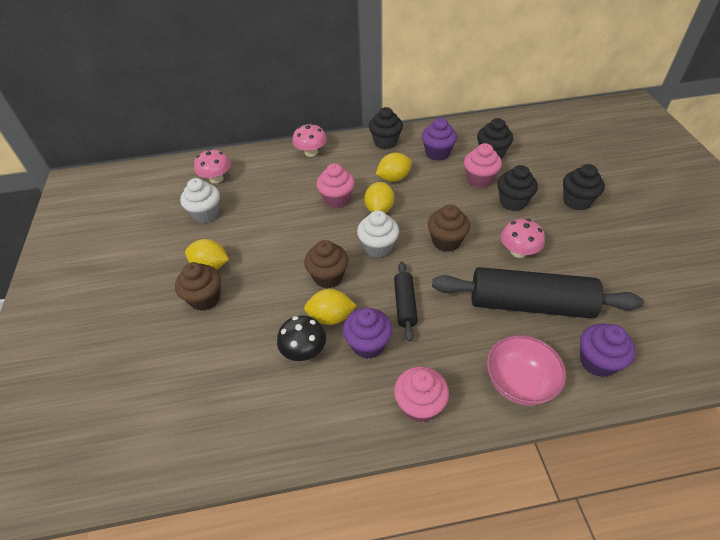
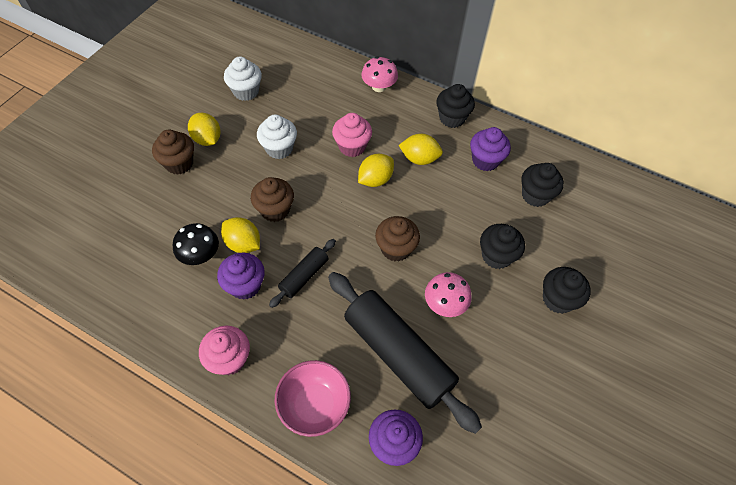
camera: 35 degrees right, 10 degrees up
pink mushroom [194,149,231,183] -> none
white cupcake [357,211,399,258] -> white cupcake moved to [257,115,297,159]
pink cupcake [464,143,502,188] -> none

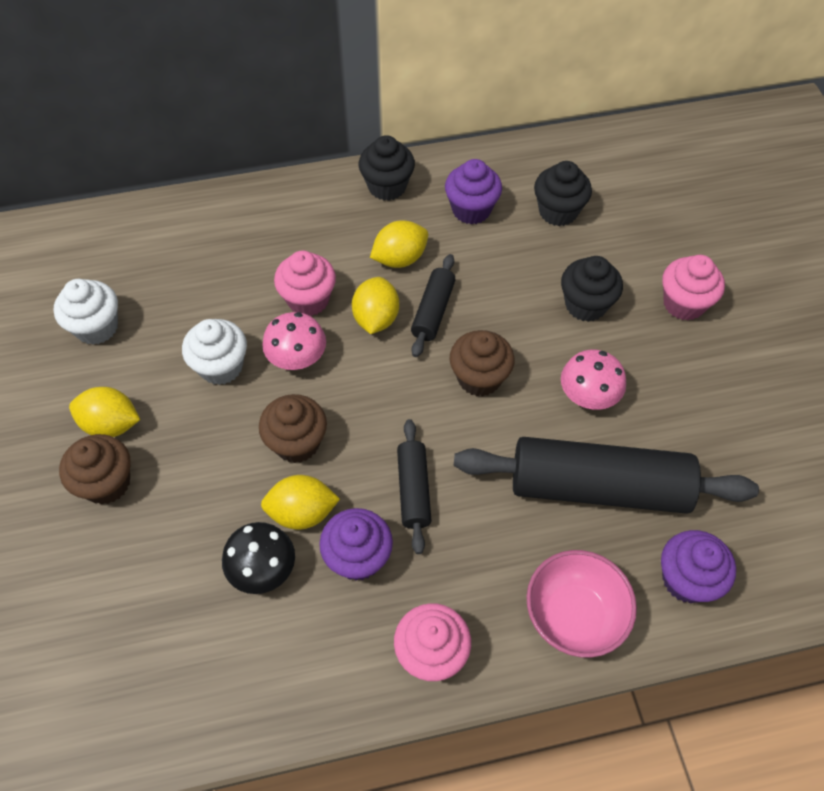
camera: 40 degrees left, 0 degrees up
pink mushroom [361,56,398,92] -> pink mushroom moved to [262,312,326,370]
black cupcake [543,267,591,314] -> pink cupcake [662,255,725,321]
none -> black rolling pin [411,254,456,357]

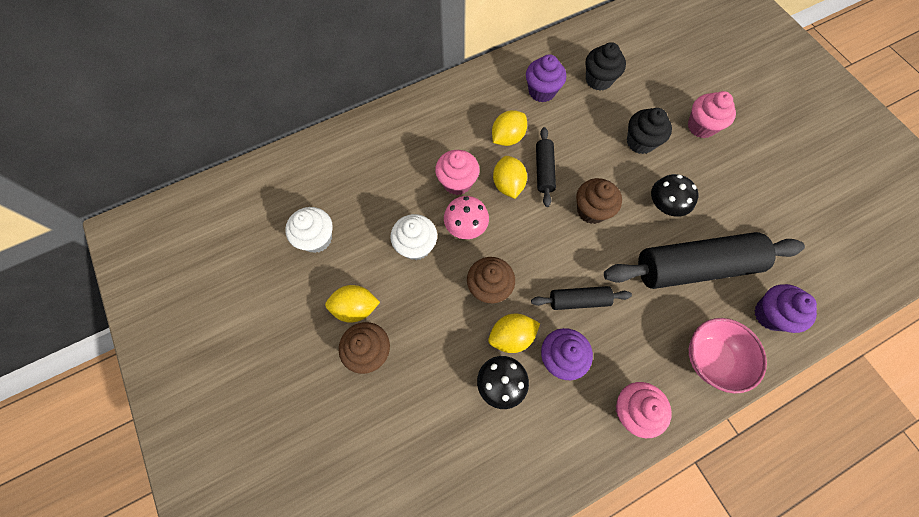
camera: 15 degrees left, 10 degrees up
black cupcake [359,135,415,201] -> none
black rolling pin [397,419,432,554] -> black rolling pin turned 75 degrees counterclockwise [531,286,632,310]
pink mushroom [561,350,626,410] -> black mushroom [651,174,698,217]

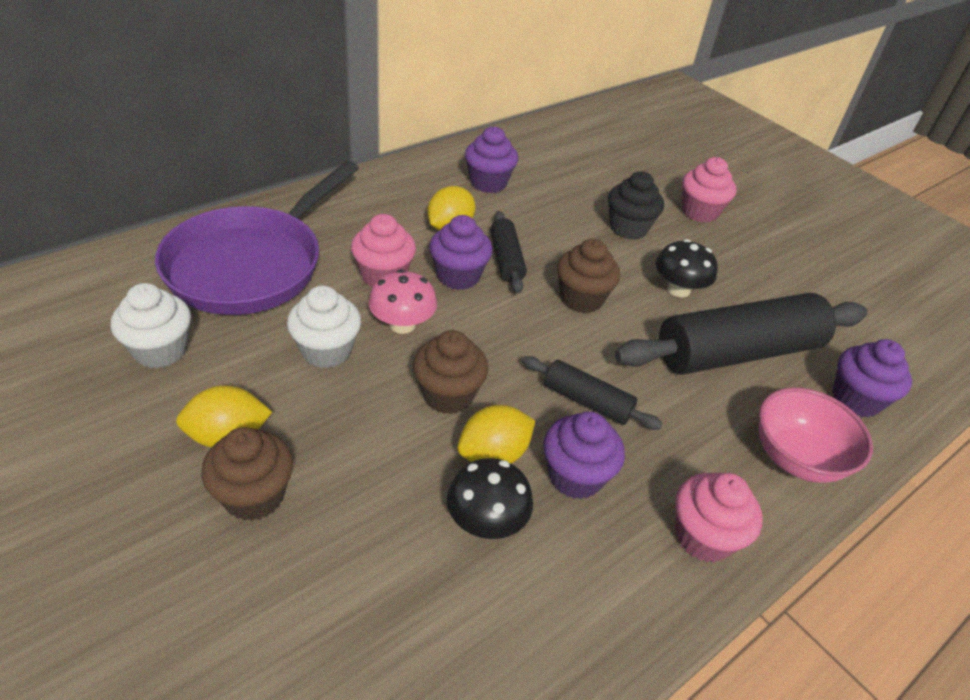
camera: 15 degrees left, 25 degrees down
yellow lemon [493,156,527,199] -> purple cupcake [429,215,493,290]
black rolling pin [531,286,632,310] -> black rolling pin turned 45 degrees clockwise [522,356,663,430]
black cupcake [585,42,626,91] -> none
none -> purple pan [155,161,359,315]

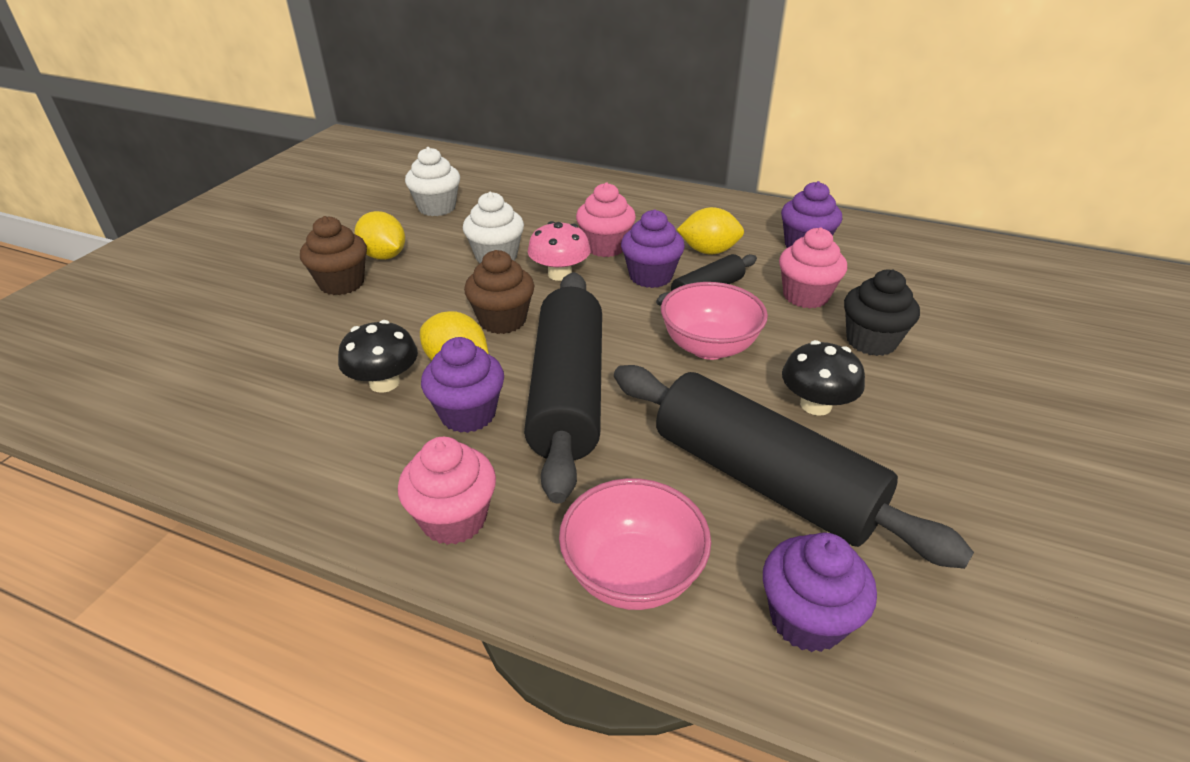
camera: 65 degrees right, 5 degrees down
purple pan [155,161,359,315] -> none
black rolling pin [522,356,663,430] -> black rolling pin [524,272,602,504], size x2.05
brown cupcake [557,238,620,313] -> pink bowl [661,282,768,360]
pink cupcake [682,157,736,223] -> pink cupcake moved to [779,227,847,308]

